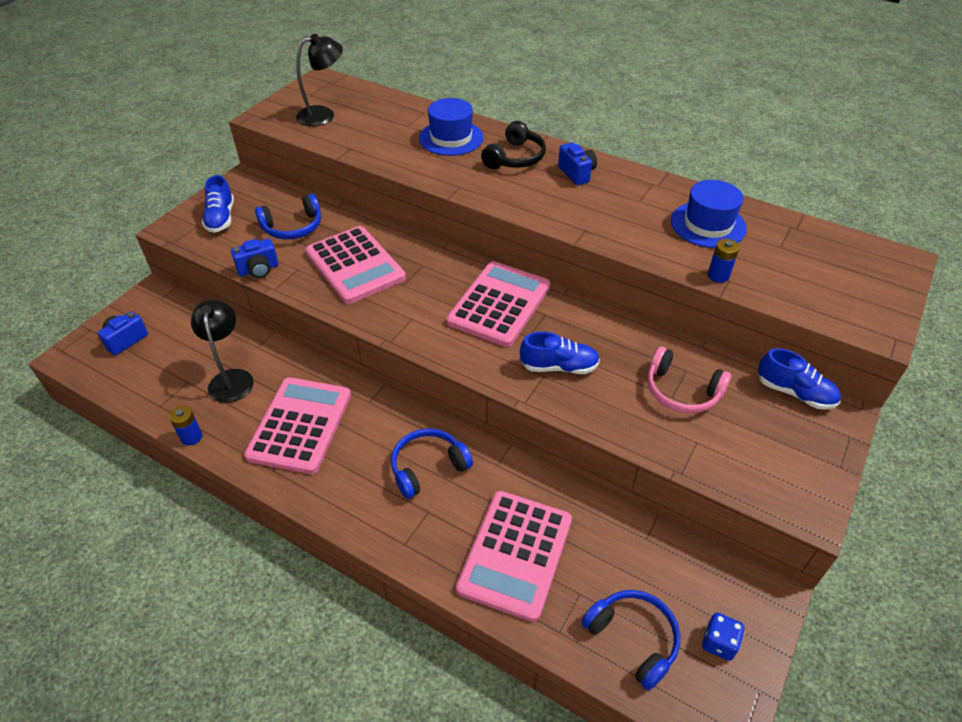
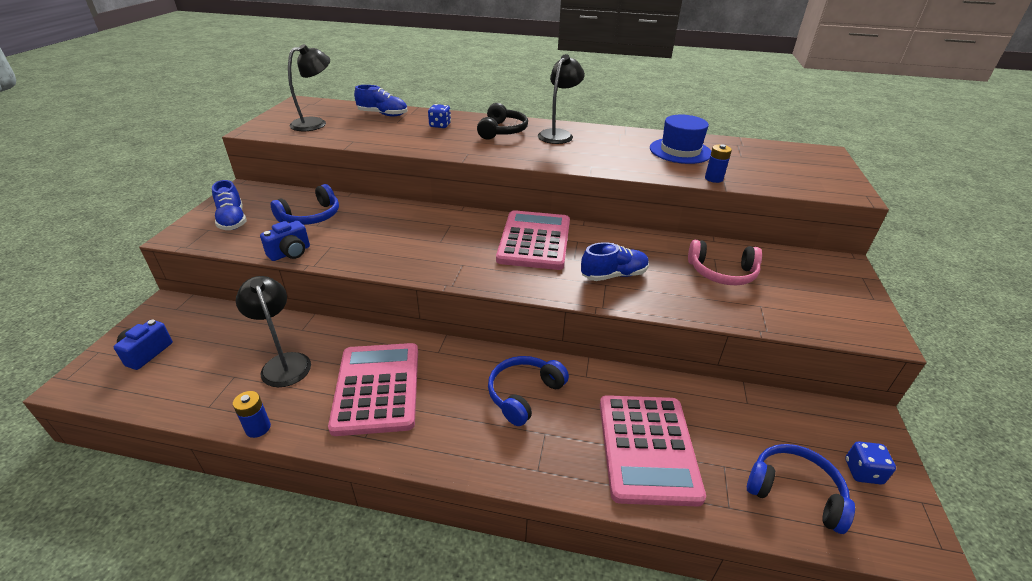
camera: 20 degrees left, 10 degrees down
pink calculator [305,226,406,304] -> none
blue hat [419,98,484,156] -> blue dice [428,104,451,128]
blue camera [558,142,597,185] -> black lamp [538,54,585,144]
blue shoe [758,348,841,410] -> blue shoe moved to [354,85,407,117]

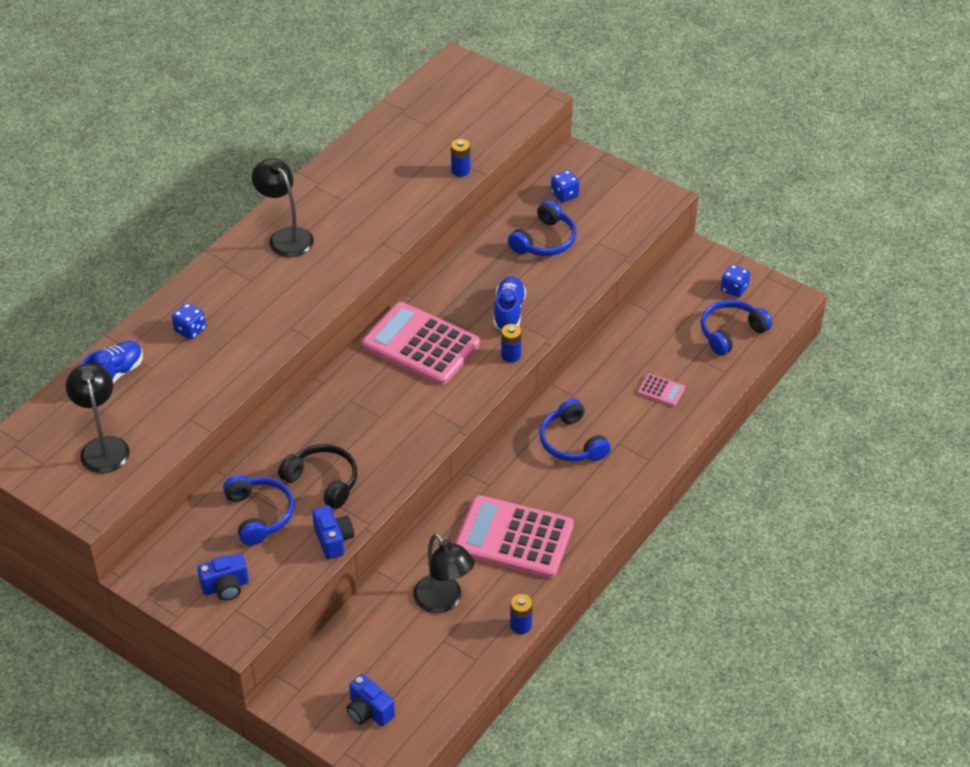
camera: 65 degrees left, 10 degrees up
blue shoe [212,180,246,230] -> blue camera [197,553,249,601]
black lamp [236,276,311,387] -> black lamp turned 120 degrees counterclockwise [413,533,475,613]
black headphones [477,103,528,139] -> black headphones moved to [278,444,357,509]
pink calculator [600,395,706,507] -> pink calculator [638,374,685,407], size x0.41
blue hat [650,115,711,164] -> none
pink headphones [688,240,762,285] -> blue headphones [508,200,577,256]
none -> blue battery [501,324,522,363]
none -> blue dice [551,170,580,202]

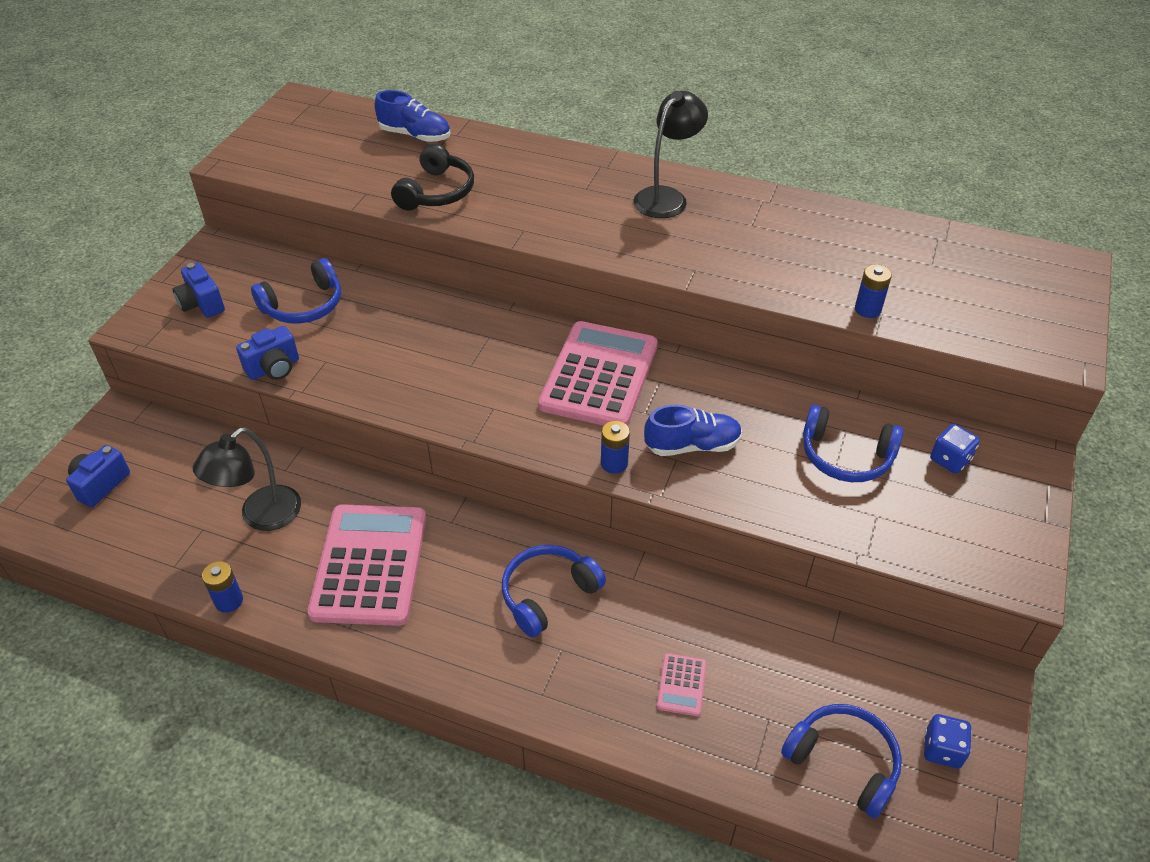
camera: 75 degrees right, 0 degrees up
black lamp [66,363,130,474] -> none
blue dice [172,303,206,340] -> none
black headphones [278,444,357,509] -> black headphones moved to [391,144,474,210]

